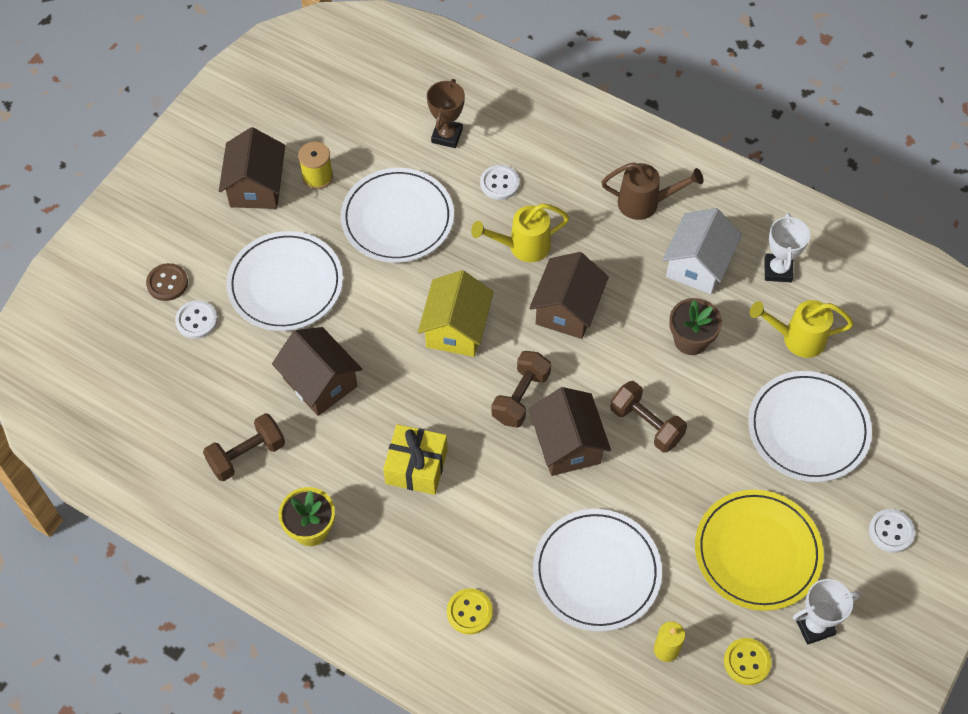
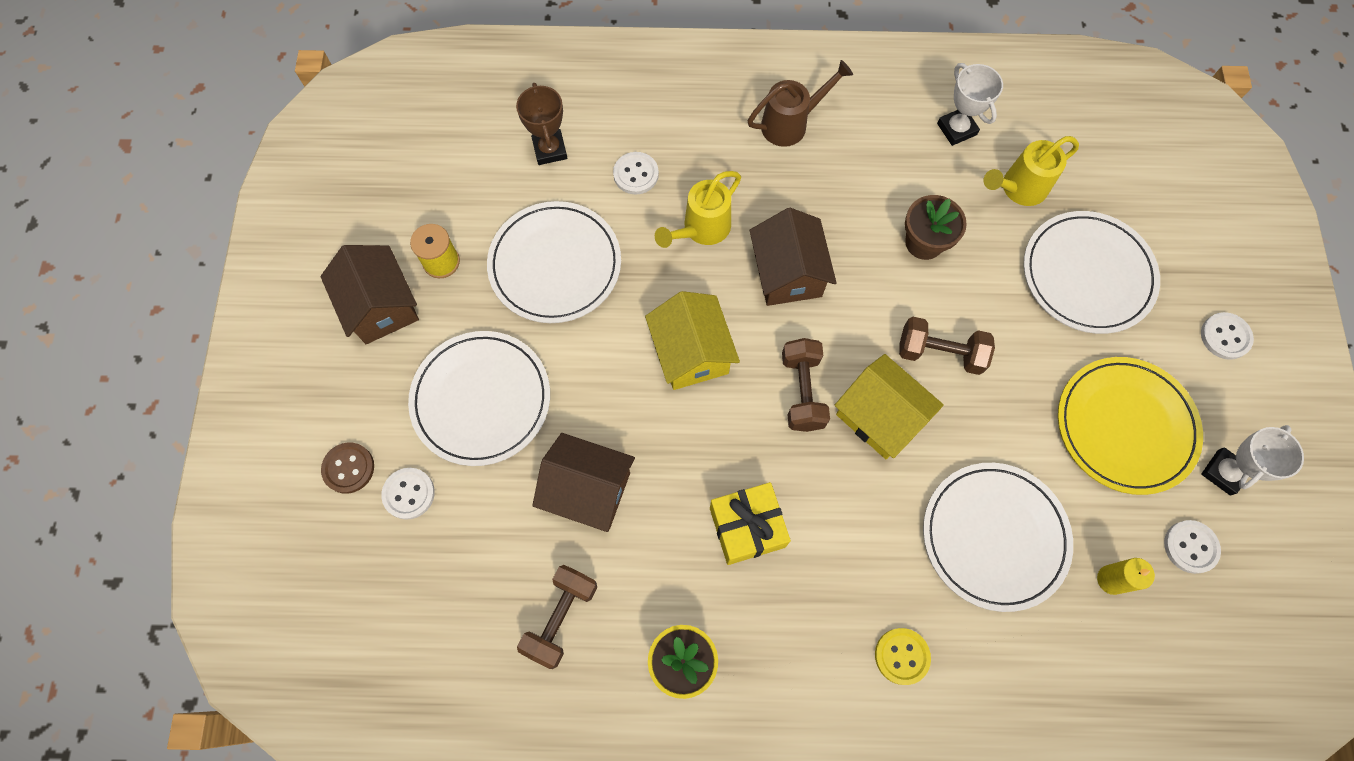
camera: 30 degrees left, 10 degrees up
brown house [529,387,611,476] -> yellow house [835,354,944,460]
white house [662,208,742,294] -> none
yellow button [724,638,772,685] -> white button [1164,520,1221,574]

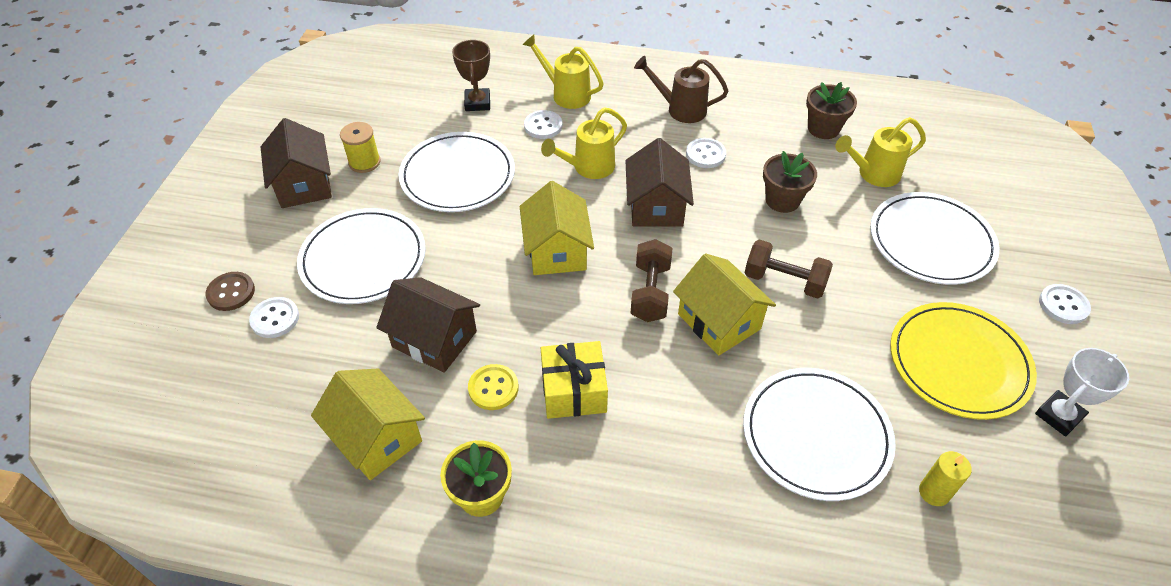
camera: 10 degrees right, 20 degrees down
brown dumbbell [517,565,597,669] -> yellow house [311,369,425,480]
brown watering can [748,60,853,147] -> brown watering can turned 150 degrees counterclockwise [634,56,728,123]
yellow button [875,628,931,685] -> yellow button moved to [468,364,519,410]
white trophy [937,63,1003,146] -> brown flower pot [806,82,857,139]
white button [1164,520,1221,574] -> white button moved to [686,138,726,168]
none -> yellow watering can [522,35,604,109]

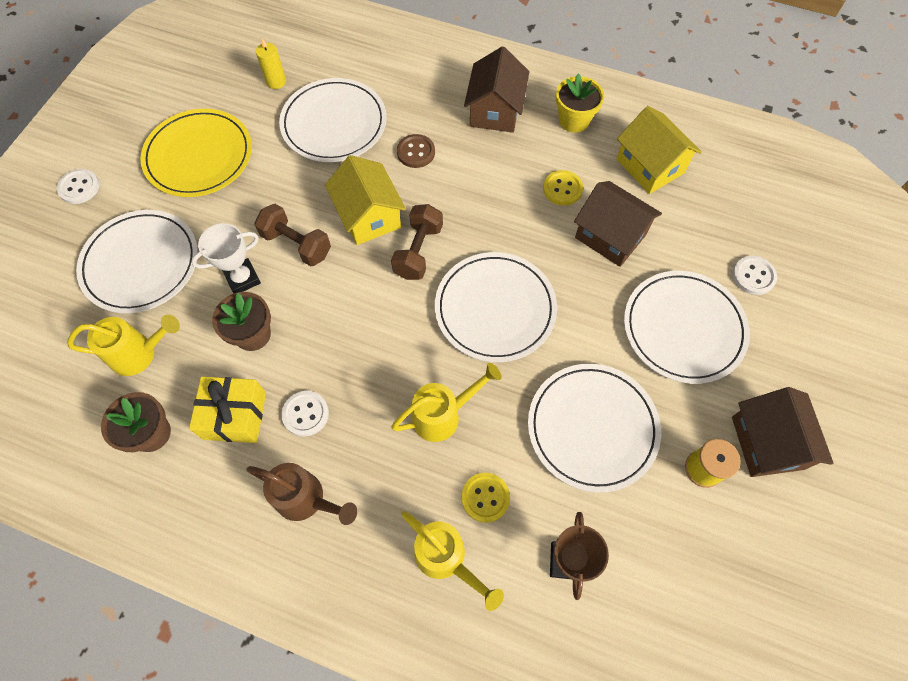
camera: 170 degrees left, 15 degrees up
brown button [205,272,255,311] -> brown button moved to [397,134,435,168]
yellow house [520,181,594,275] -> white plate [435,252,557,362]
white button [524,110,562,139] -> yellow button [462,473,510,523]
yellow gift [541,341,608,419] -> yellow gift moved to [189,377,266,443]
brown house [625,138,694,227] -> brown house moved to [464,46,530,133]
white trophy [1035,348,1129,437] -> white trophy moved to [191,223,261,293]

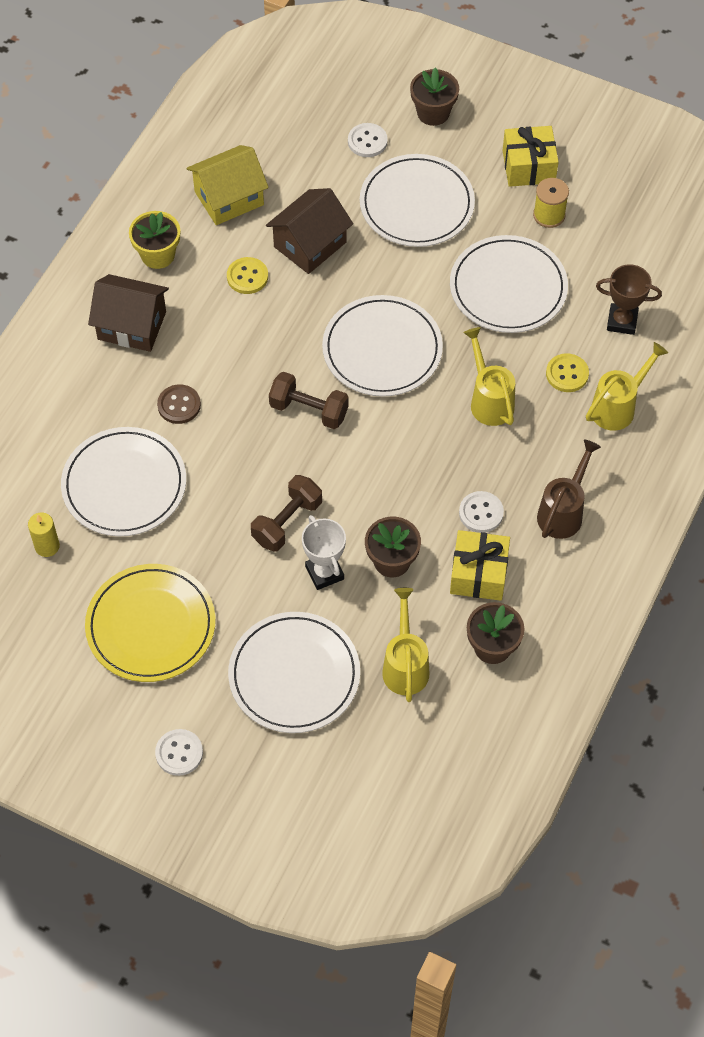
camera: 85 degrees left, 5 degrees down
yellow house [325,155,406,245] -> none
brown house [732,387,834,477] -> yellow gift [503,126,559,187]
none -> brown flower pot [410,67,459,126]

